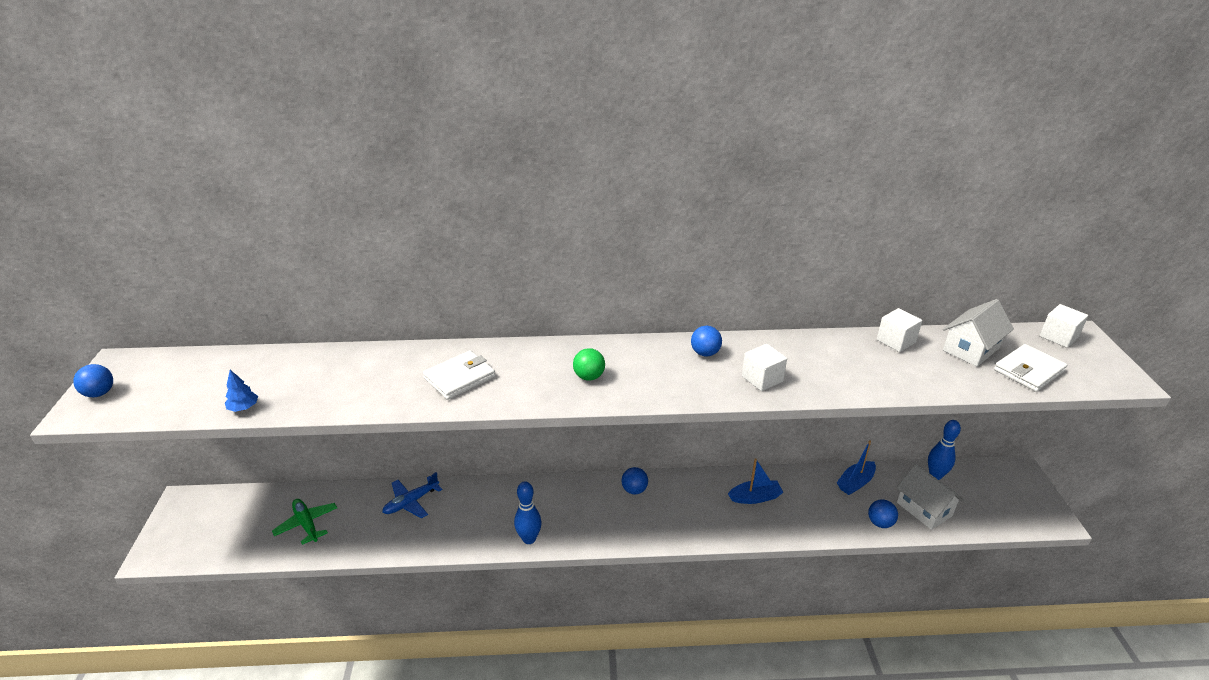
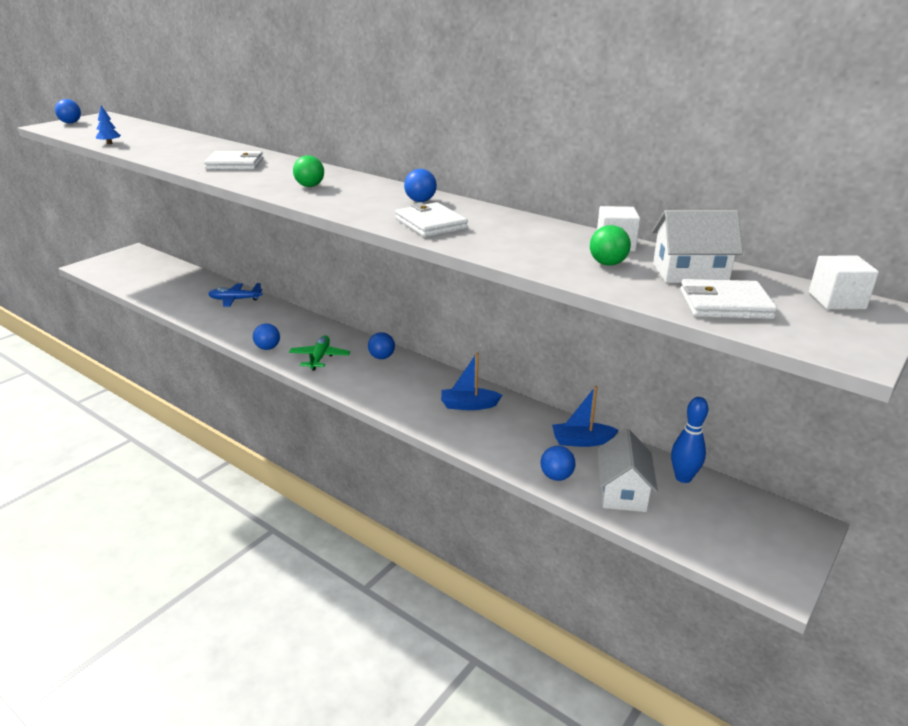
camera: 40 degrees right, 5 degrees down
green plane [272,499,337,545] -> green plane moved to [289,335,350,371]
blue bowling pin [514,481,542,544] -> blue ball [253,323,280,350]
blue boat [728,458,783,504] -> blue boat turned 150 degrees clockwise [441,352,502,410]
white cube [742,344,787,391] -> white wallet [395,202,468,237]
none -> green ball [590,225,631,266]

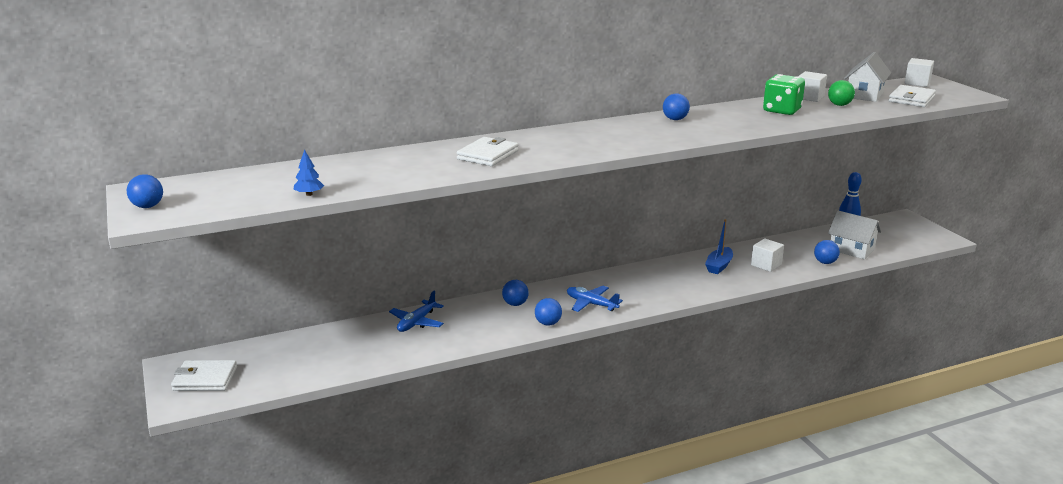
camera: 60 degrees left, 5 degrees down
green plane [289,335,350,371] -> blue plane [567,286,623,312]
green ball [293,155,324,187] -> none
blue ball [368,332,395,359] -> blue ball moved to [502,280,529,306]
white wallet [395,202,468,237] -> white wallet moved to [171,360,237,391]
blue boat [552,386,619,447] -> none
none -> white cube [751,238,784,272]
none -> green dice [763,74,805,115]

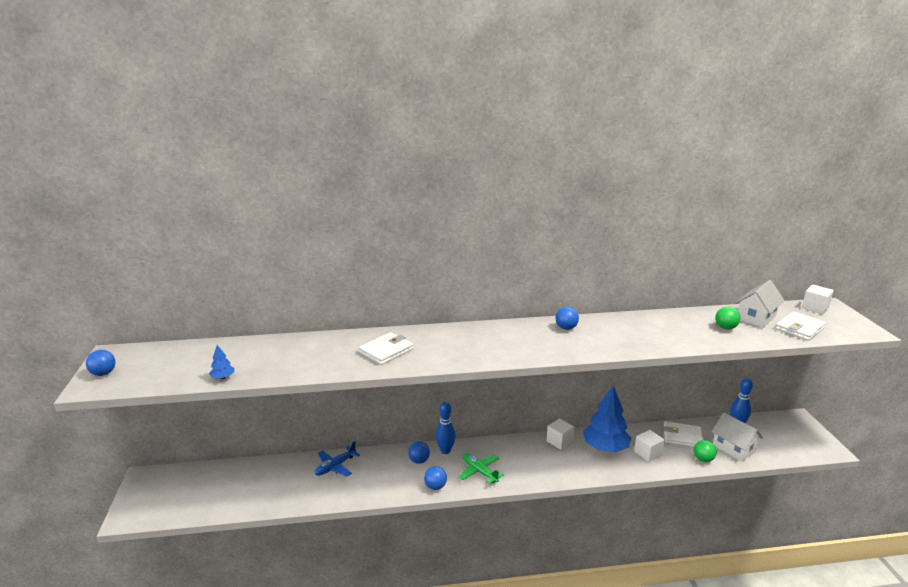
camera: 15 degrees right, 0 degrees up
white wallet [171,360,237,391] -> white wallet moved to [664,421,703,447]
blue plane [567,286,623,312] -> green plane [459,453,504,484]
blue boat [705,219,733,274] -> blue tree [583,385,631,453]
green dice [763,74,805,115] -> none
white cube [798,71,827,102] -> white cube moved to [547,418,575,450]
blue ball [814,240,840,264] -> green ball [694,440,717,462]
none -> blue bowling pin [436,402,455,454]

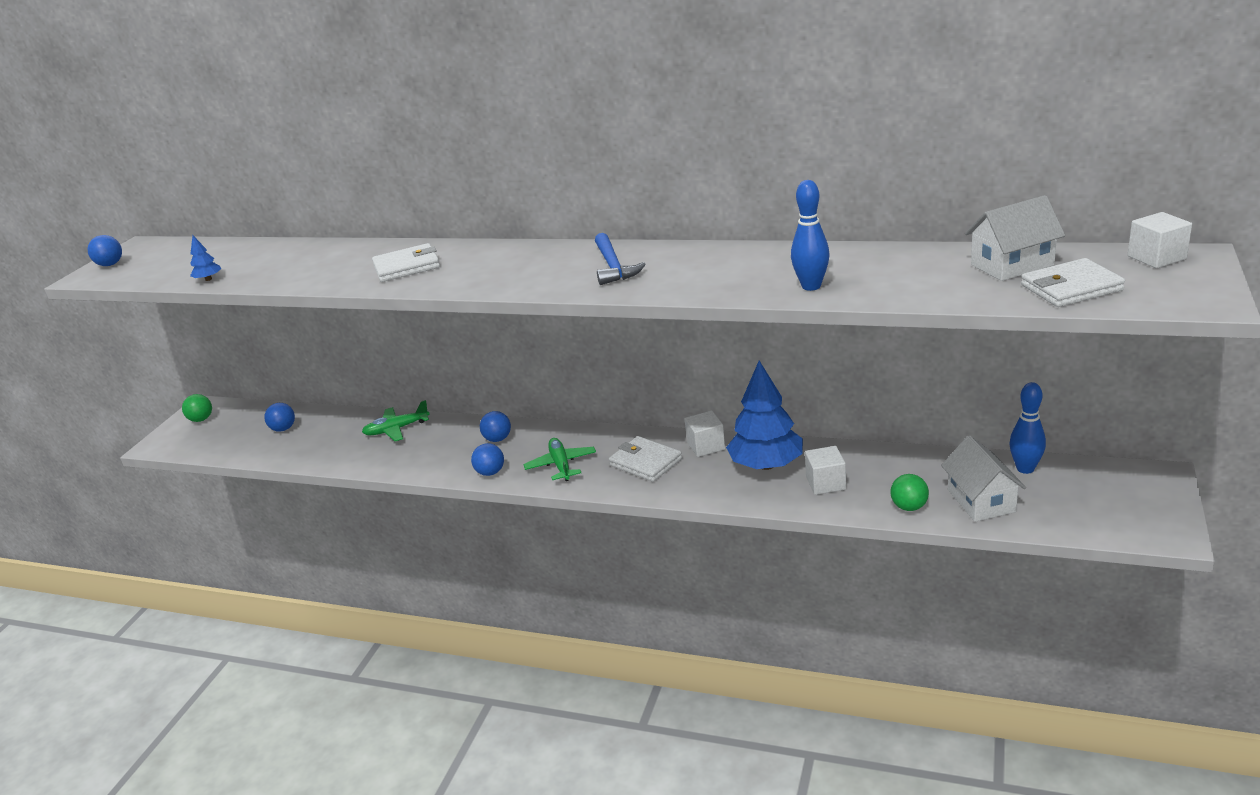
camera: 30 degrees right, 5 degrees up
blue plane [314,441,360,477] -> green plane [362,400,430,441]
blue bowling pin [436,402,455,454] -> blue bowling pin moved to [791,180,830,291]
blue ball [555,307,579,330] -> blue ball moved to [264,403,295,432]
white wallet [664,421,703,447] -> white wallet moved to [609,436,682,482]
green ball [715,307,740,330] -> green ball moved to [182,394,212,422]
none -> blue hammer [595,233,646,285]

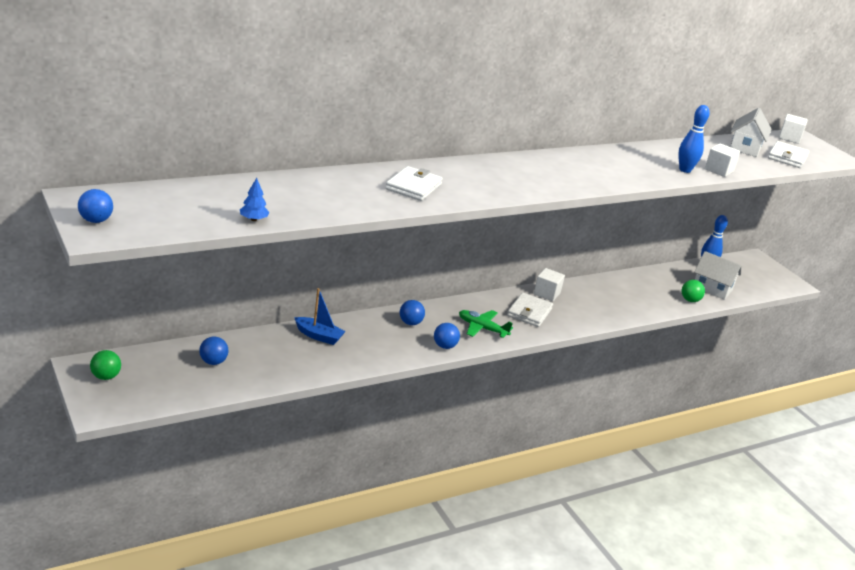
camera: 55 degrees left, 0 degrees up
green plane [362,400,430,441] -> blue boat [294,288,346,345]
blue hammer [595,233,646,285] -> none
white wallet [609,436,682,482] -> white wallet turned 60 degrees counterclockwise [507,293,553,327]
blue tree [726,361,803,470] -> none
white cube [805,446,846,495] -> white cube moved to [705,143,740,177]

